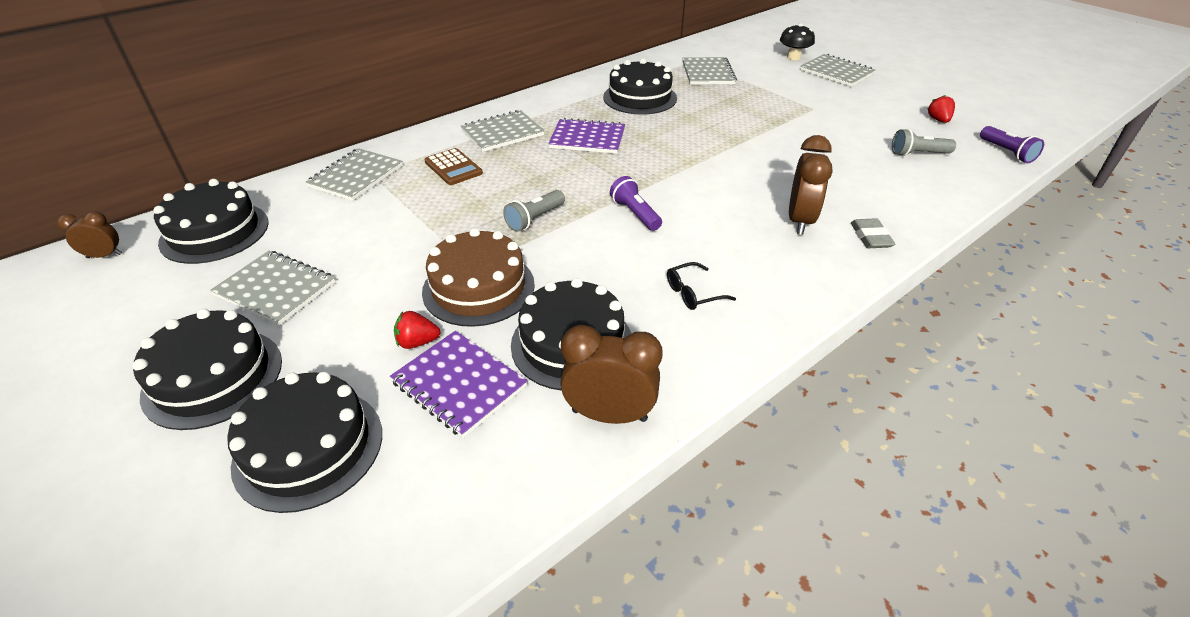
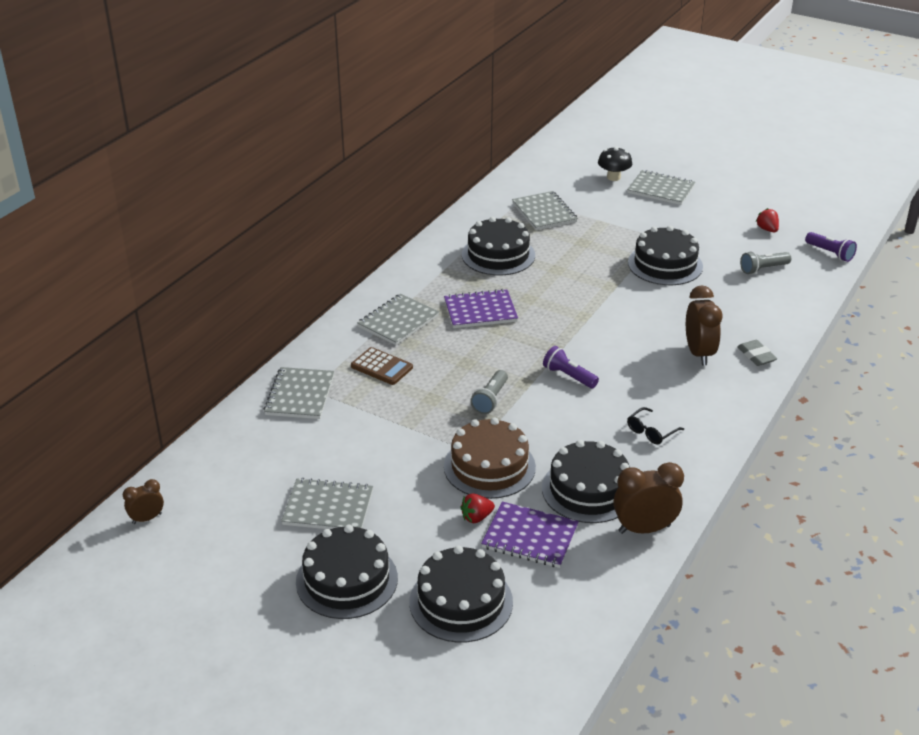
camera: 20 degrees left, 5 degrees down
black cake [153,179,269,264] -> black cake moved to [628,226,703,285]

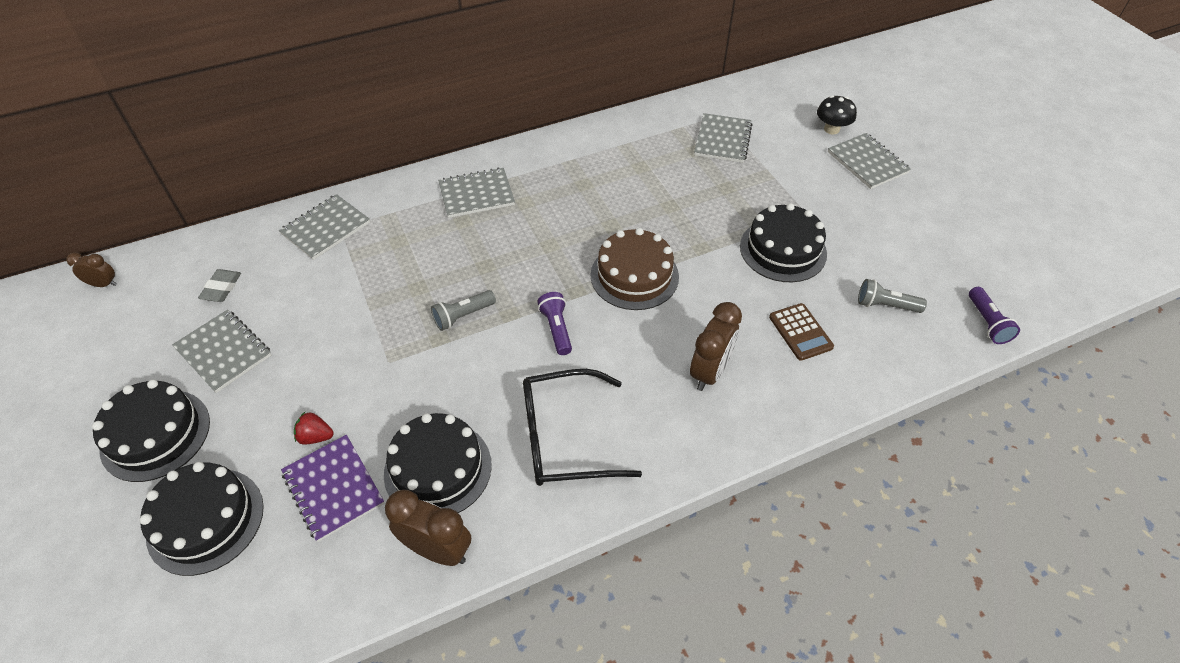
camera: 35 degrees right, 15 degrees up
brown calculator [351,347,413,385] -> brown calculator moved to [769,303,834,361]
purple notebook [444,289,518,328] -> none
brown cake [444,417,536,499] -> brown cake moved to [590,228,679,310]
black cake [462,217,535,275] -> none
black glasses [627,407,684,445] -> black glasses [523,369,642,486], size x2.23
grey eraser [737,340,777,366] -> grey eraser moved to [198,269,241,302]
red strawberry [756,208,779,232] -> none

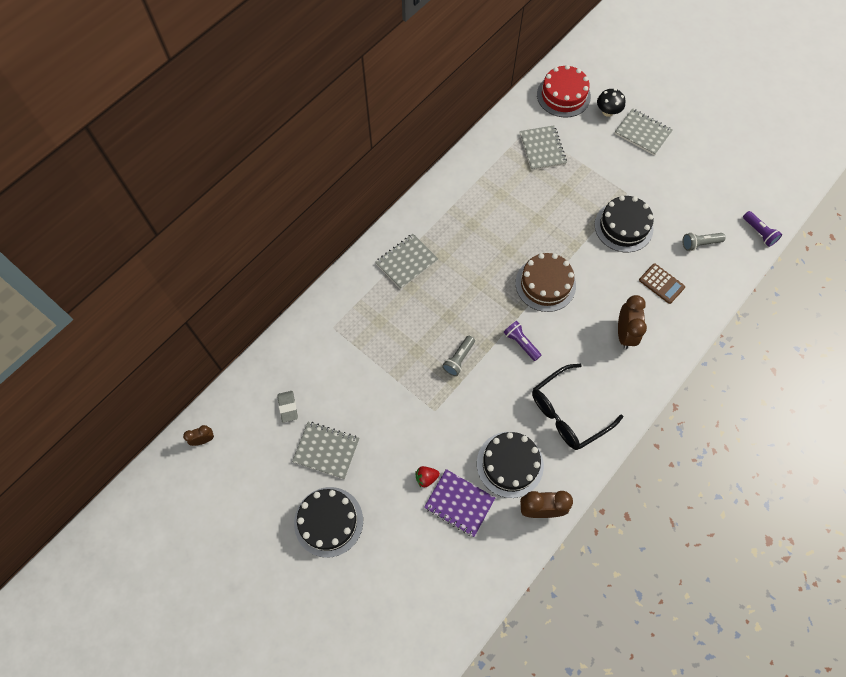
camera: 25 degrees left, 15 degrees up
black cake [140,462,264,576] -> none
grey notebook [279,194,370,260] -> none
none -> red cake [537,65,591,118]

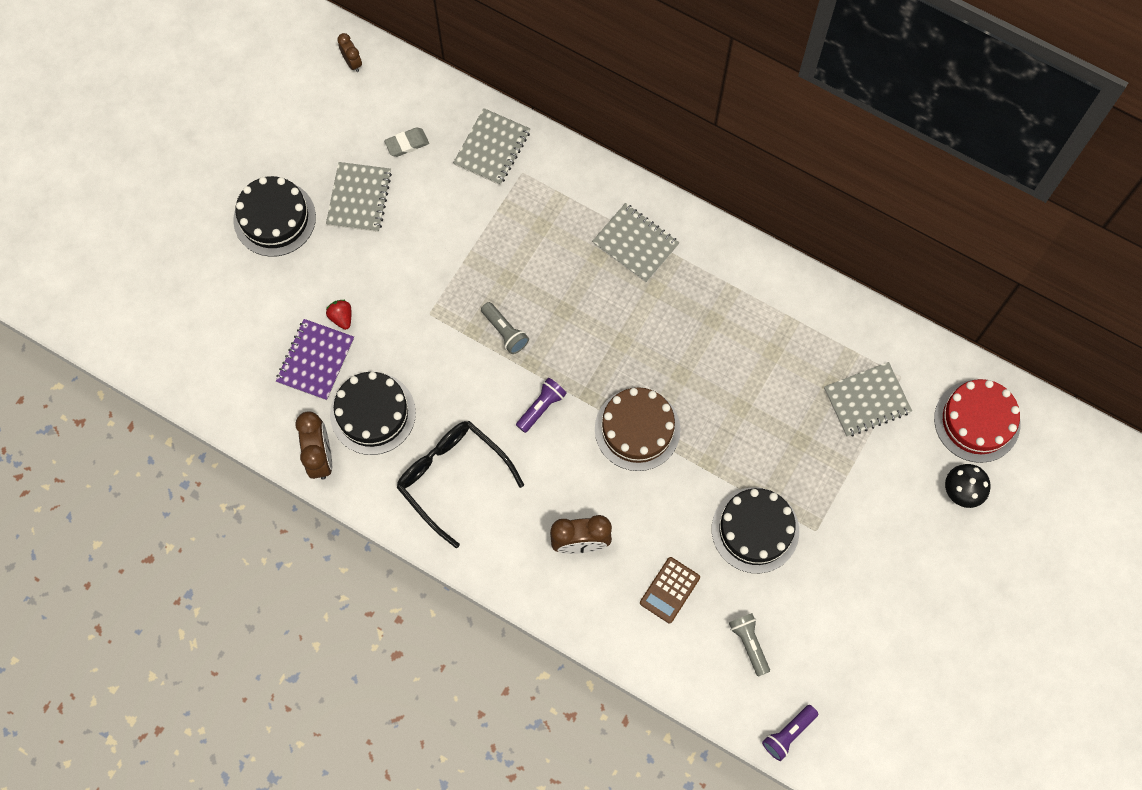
camera: 80 degrees right, 5 degrees up
grey flashlight [442,336,475,376] -> grey flashlight turned 150 degrees counterclockwise [481,302,529,354]
grey notebook [614,108,673,155] -> grey notebook moved to [453,108,530,185]

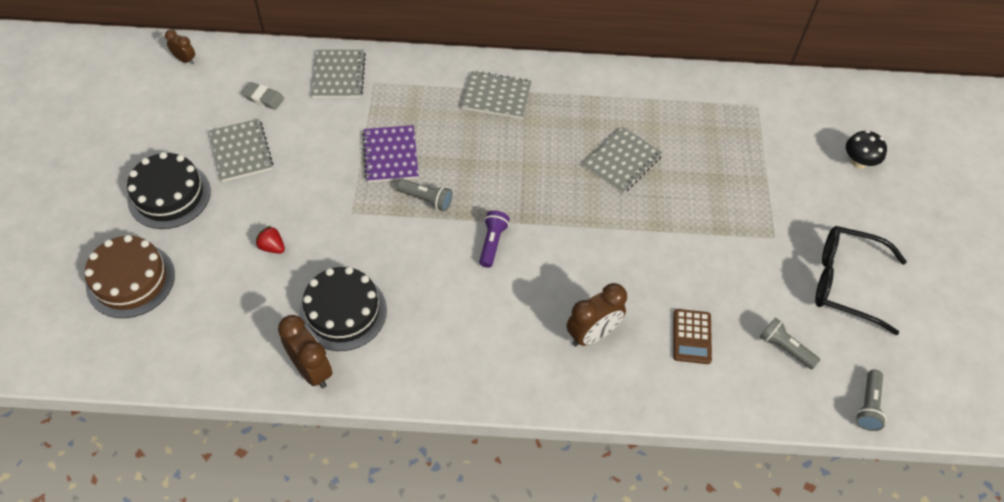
camera: 30 degrees left, 15 degrees down
purple notebook [276,319,354,400] -> purple notebook moved to [362,125,419,183]
grey eraser [384,128,429,157] -> grey eraser turned 75 degrees clockwise [242,82,284,110]
black glasses [396,421,524,548] -> black glasses moved to [815,226,907,335]
brown cake [595,387,681,471] -> brown cake moved to [85,235,175,318]
black cake [712,487,799,573] -> none
purple flashlight [762,705,818,761] -> grey flashlight [856,370,886,431]
grey notebook [824,362,912,437] -> grey notebook moved to [584,127,663,194]
red cake [934,379,1020,463] -> none

